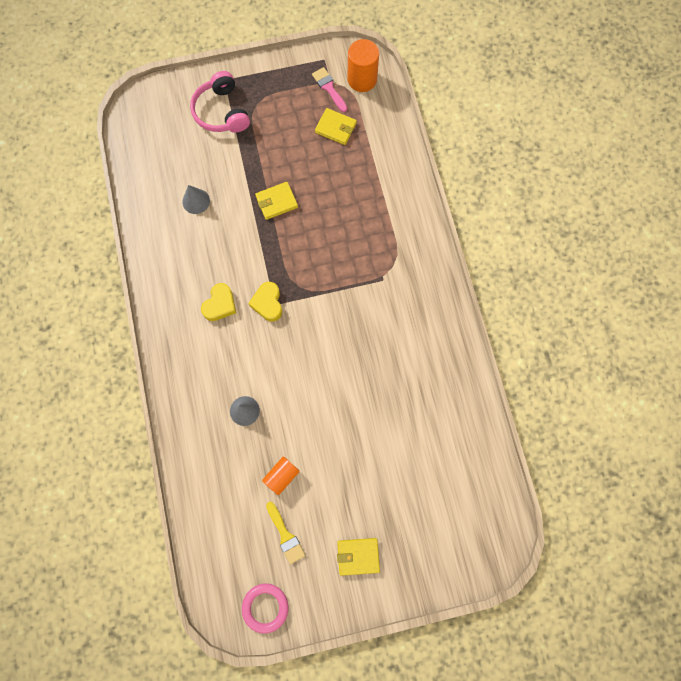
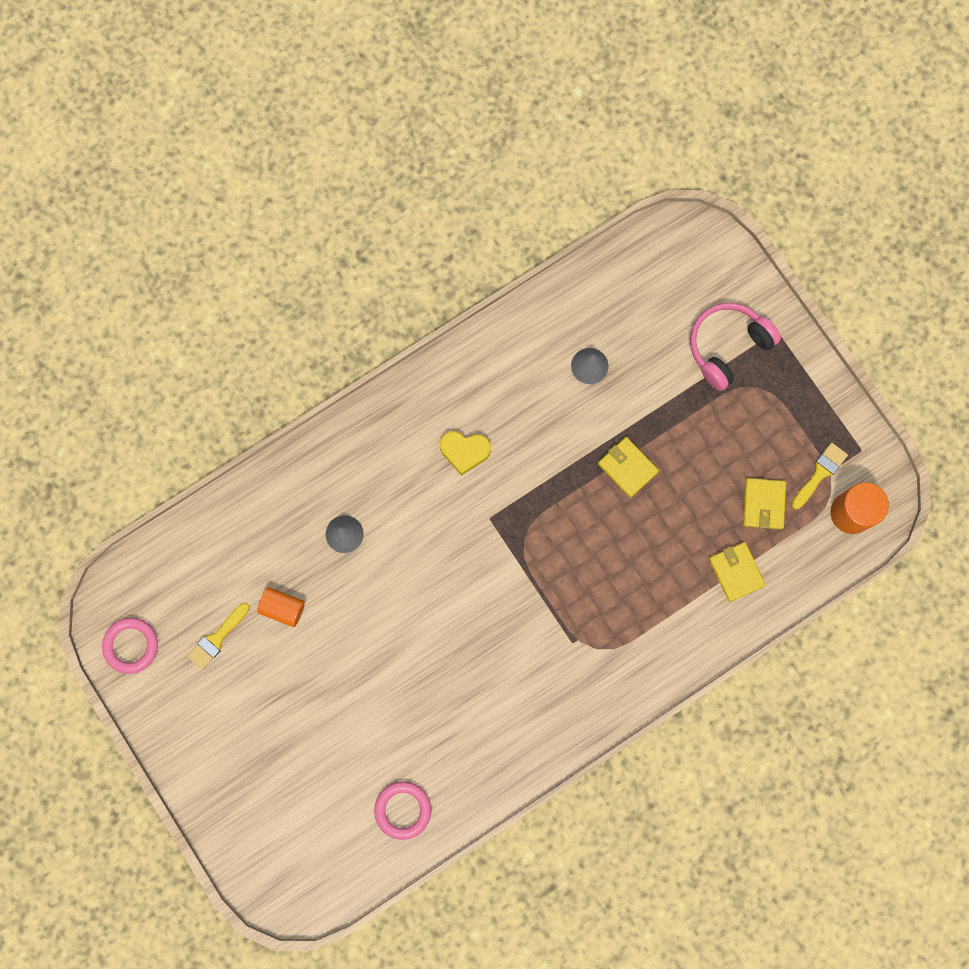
camera: 70 degrees right, 5 degrees up
yellow heart [248,282,282,322] -> none
pink brush [312,67,347,112] -> yellow brush [792,442,848,509]
yellow wallet [337,538,380,576] -> yellow wallet moved to [709,542,766,602]
none -> pink ring [374,781,431,840]

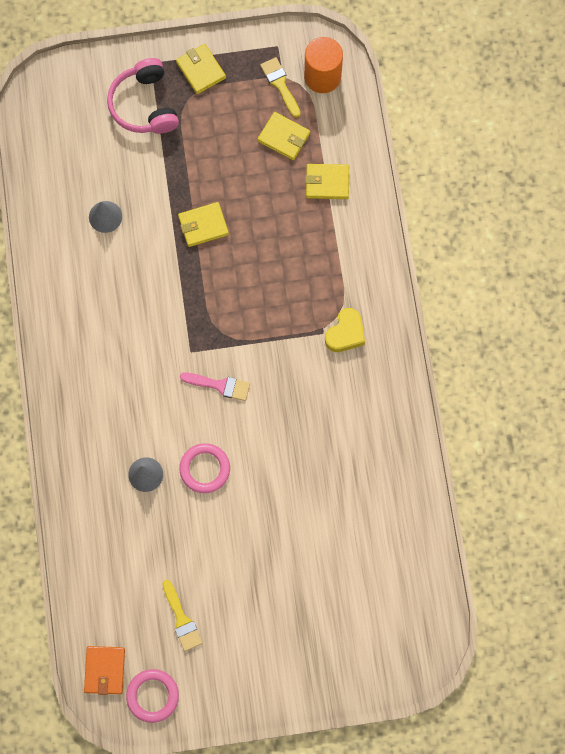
camera: 65 degrees left, 5 degrees down
orange cylinder [257,587,305,627] -> none
pink ring [374,781,431,840] -> pink ring moved to [179,443,230,493]
yellow heart [440,431,491,476] -> yellow heart moved to [325,308,365,352]
none -> orange wallet [84,646,125,695]
none -> yellow wallet [176,44,226,94]
none -> pink brush [180,373,250,401]

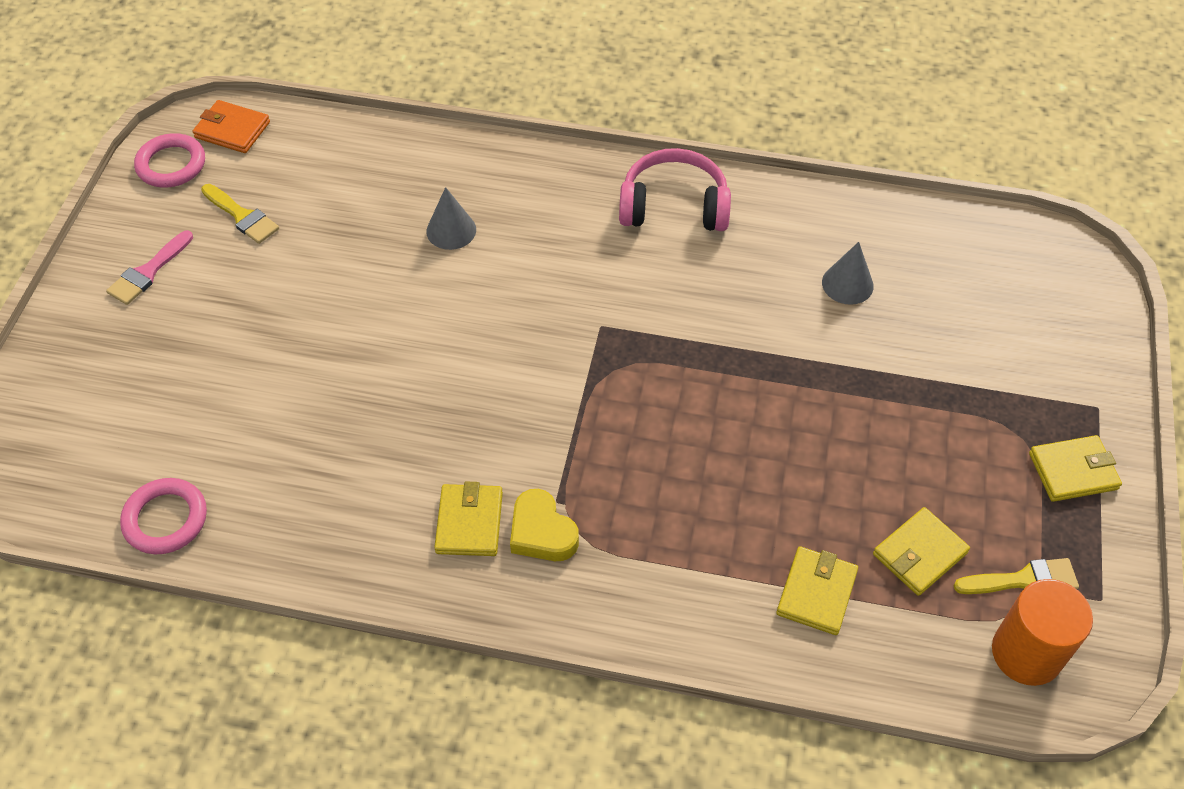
camera: 110 degrees right, 20 degrees down
pink headphones [107,58,179,134] -> pink headphones moved to [619,148,731,231]
yellow brush [163,580,202,651] -> yellow brush turned 135 degrees counterclockwise [201,184,279,244]
yellow wallet [178,202,229,247] -> yellow wallet moved to [434,482,503,556]
pink ring [179,443,230,493] -> pink ring moved to [120,478,207,554]
pink brush [180,373,250,401] -> pink brush moved to [106,230,193,305]

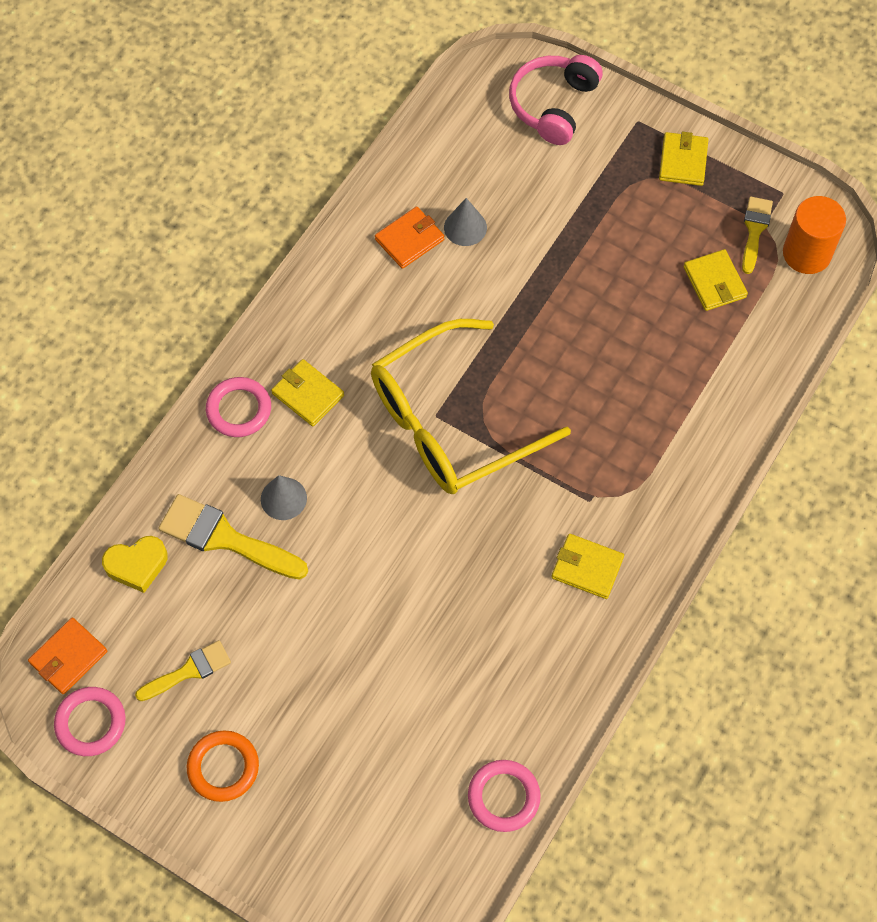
camera: 70 degrees left, 10 degrees up
pink brush [106,230,193,305] -> orange ring [187,730,259,802]
yellow heart [510,489,579,561] -> yellow heart moved to [102,536,168,593]
pink headphones [619,148,731,231] -> pink headphones moved to [509,55,603,145]
yellow wallet [776,546,858,635] -> yellow wallet moved to [271,359,344,426]
none -> yellow brush [158,494,308,580]
none -> pink ring [206,377,271,437]
none -> yellow glasses [371,319,571,494]
none -> orange wallet [375,207,444,269]

